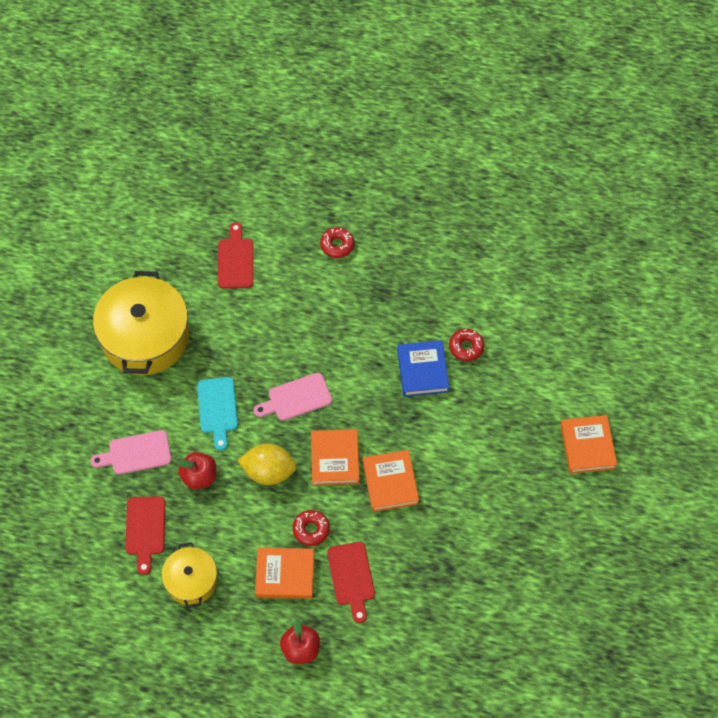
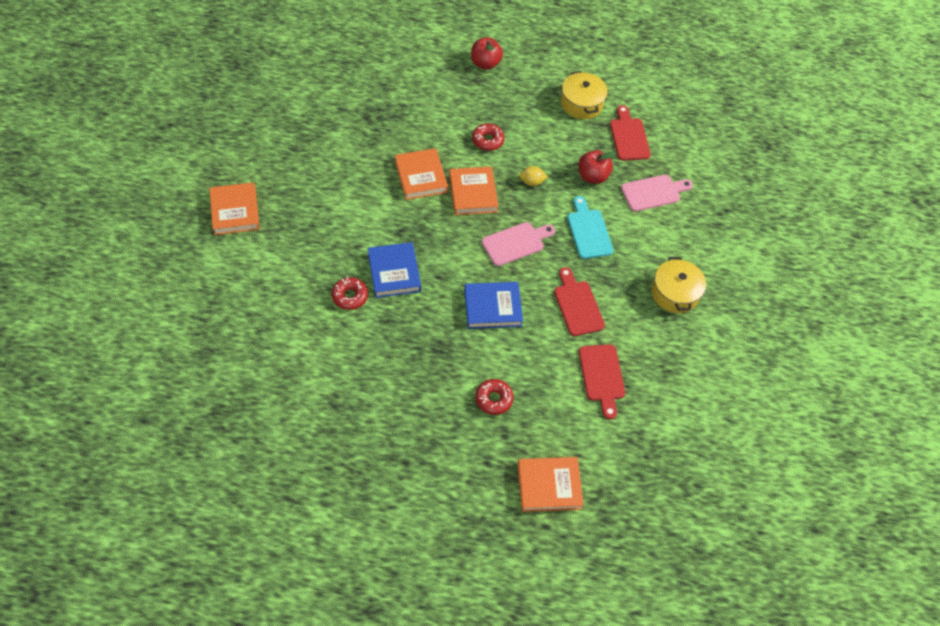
camera: 170 degrees right, 5 degrees down
yellow pot [93,271,189,375] -> yellow pot [651,257,706,313], size x0.55
yellow lemon [237,443,297,485] -> yellow lemon [519,166,547,186], size x0.53
orange book [255,548,314,599] -> orange book moved to [518,457,584,512]
red cutting board [327,542,375,623] -> red cutting board moved to [554,267,605,336]
none -> blue book [464,282,523,329]

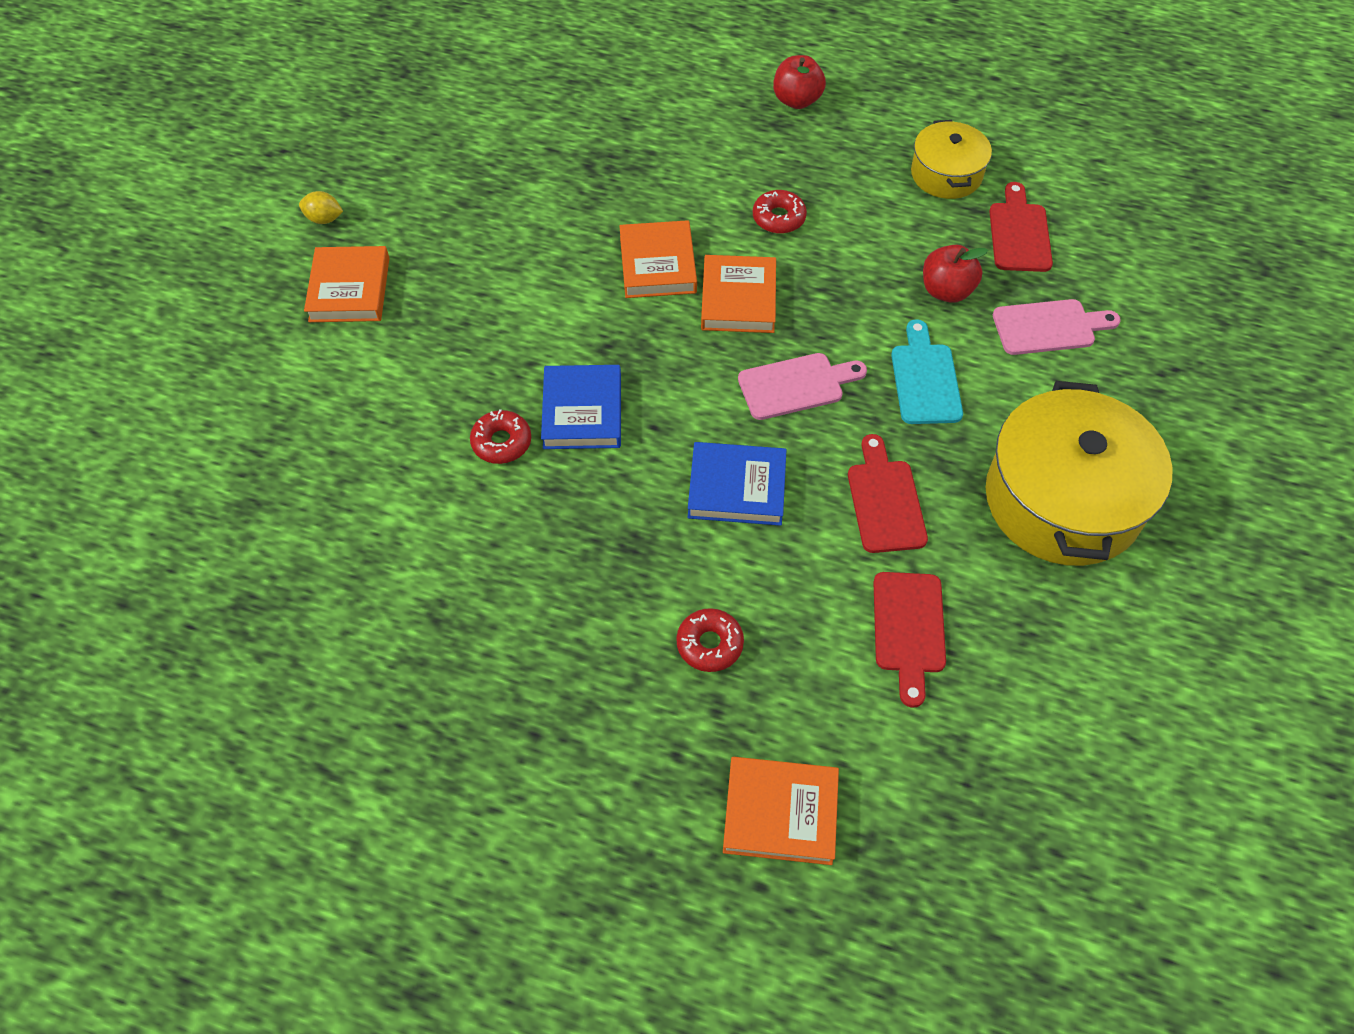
camera: 15 degrees right, 0 degrees up
yellow lemon [519,166,547,186] -> yellow lemon moved to [299,191,343,224]
yellow pot [651,257,706,313] -> yellow pot [986,381,1172,566], size x1.83

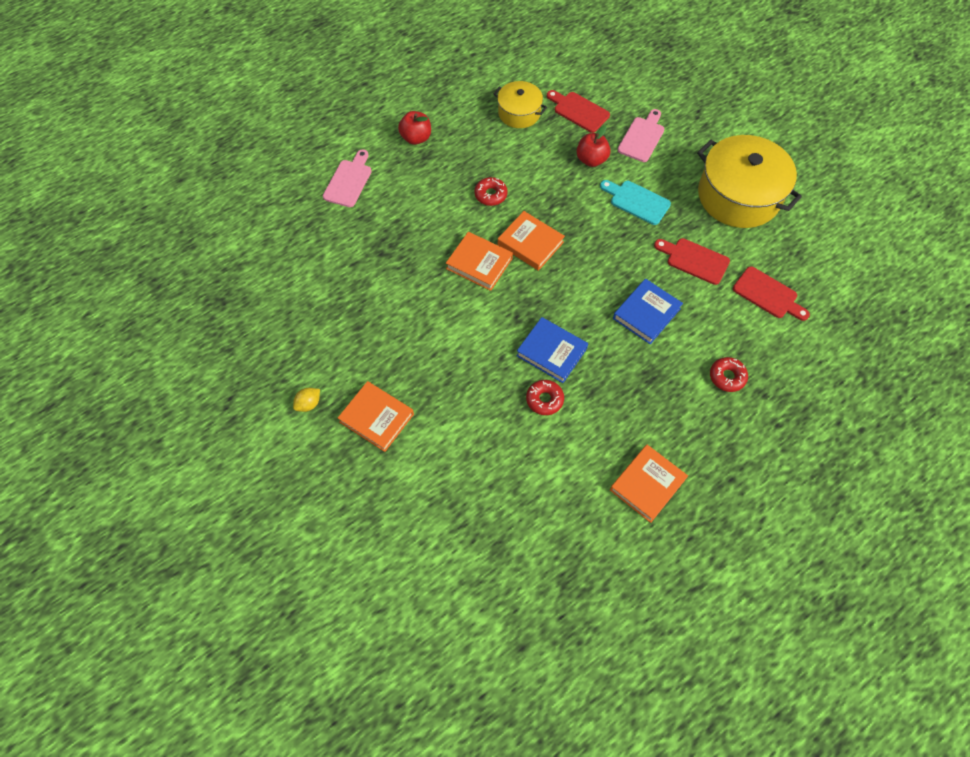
camera: 55 degrees left, 5 degrees up
orange book [723,757,839,865] -> orange book moved to [610,445,688,523]
pink cutting board [738,353,867,420] -> pink cutting board moved to [323,149,372,207]

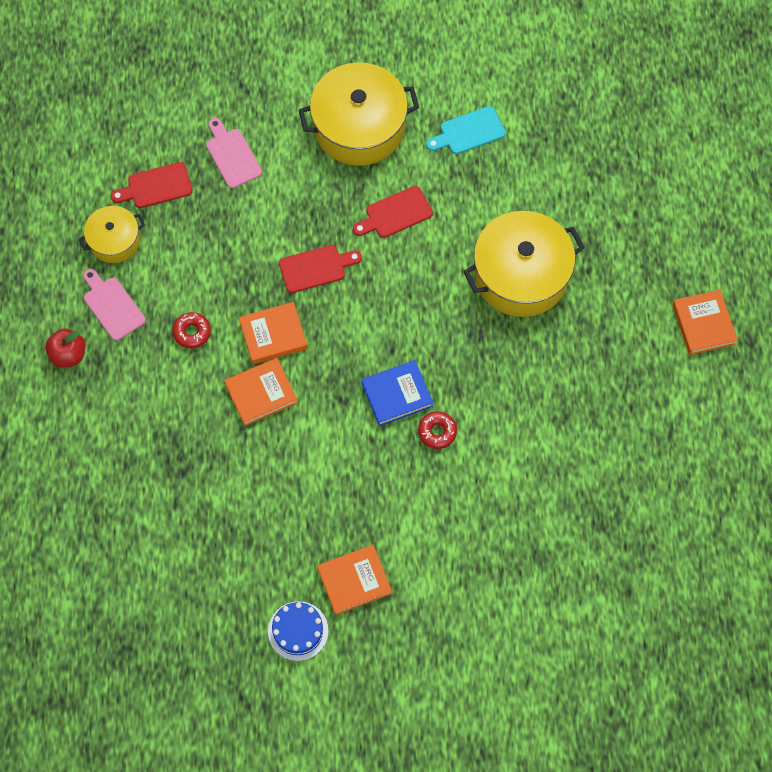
camera: 55 degrees left, 5 degrees up
yellow lemon [293,388,320,412] -> blue cake [268,601,328,661]
pink cutting board [323,149,372,207] -> pink cutting board moved to [83,269,146,341]
red apple [576,125,610,167] -> none
turquoise cutting board [600,180,671,225] -> turquoise cutting board moved to [426,106,506,154]
orange book [610,445,688,523] -> orange book moved to [672,290,738,355]
blue book [613,279,683,344] -> none
red donut [710,357,748,392] -> yellow pot [463,211,585,317]
red cutting board [733,266,810,321] -> red cutting board moved to [279,245,362,293]

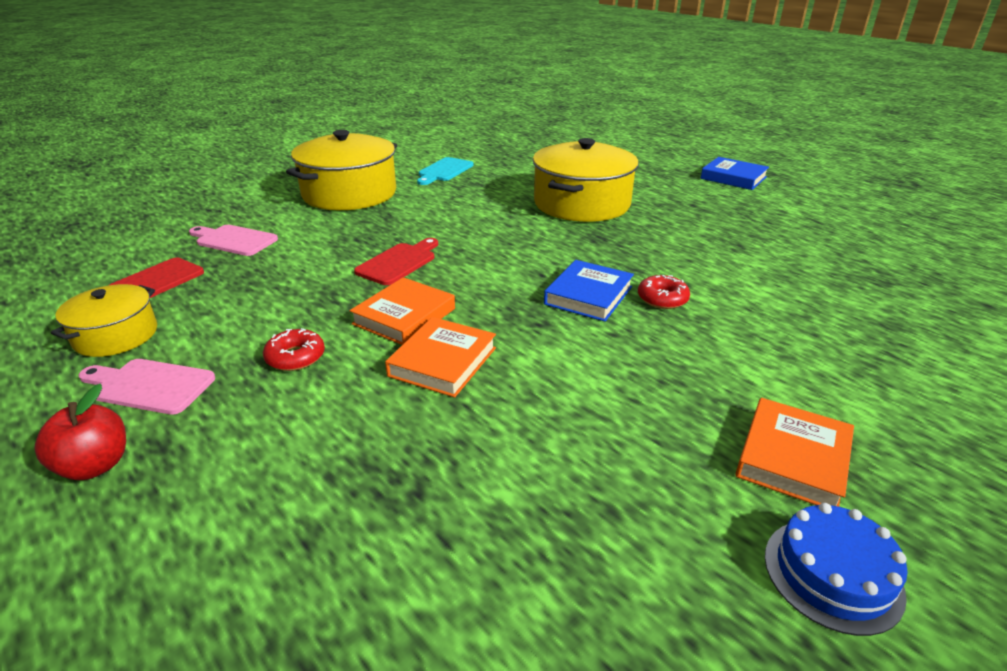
camera: 40 degrees left, 35 degrees down
red cutting board [353,186,433,238] -> none
orange book [672,290,738,355] -> blue book [700,157,769,190]

